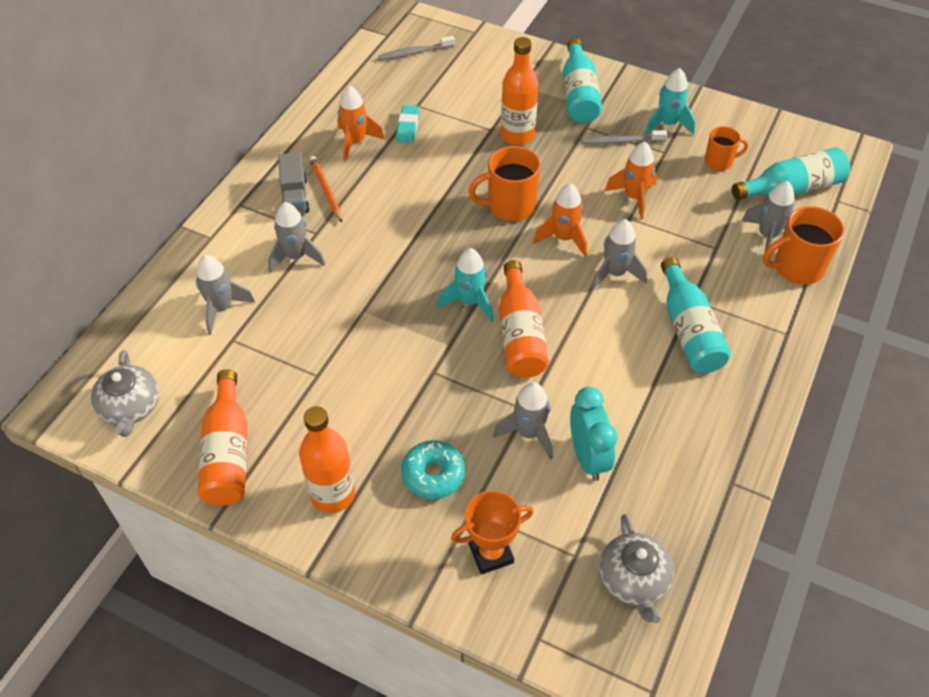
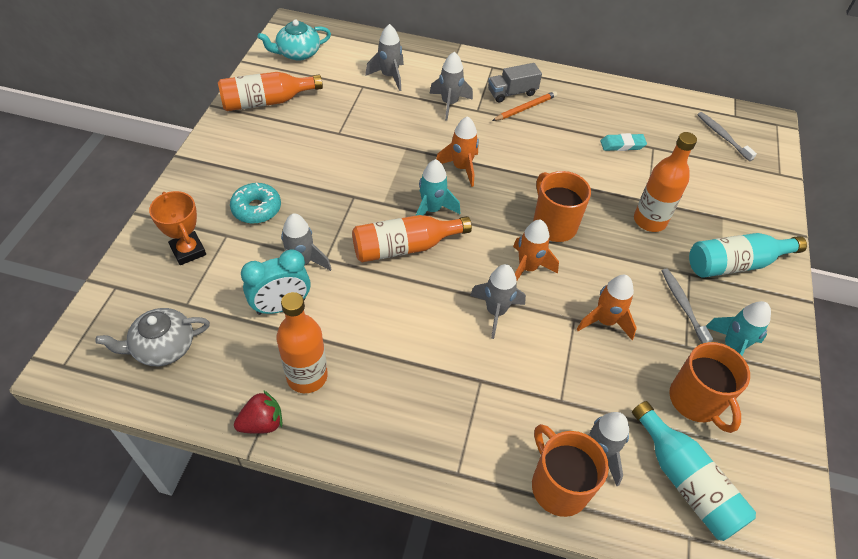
camera: 75 degrees right, 0 degrees up
grey teapot [91,350,159,437] -> turquoise teapot [257,20,331,61]
orange bottle [299,406,355,513] -> orange bottle moved to [276,292,328,393]
orange rocket [337,86,385,161] -> orange rocket moved to [436,116,479,187]
turquoise bottle [661,257,731,373] -> none
orange mug [704,126,748,171] -> orange mug [669,342,750,433], size x1.63
none -> red strawberry [234,390,282,434]

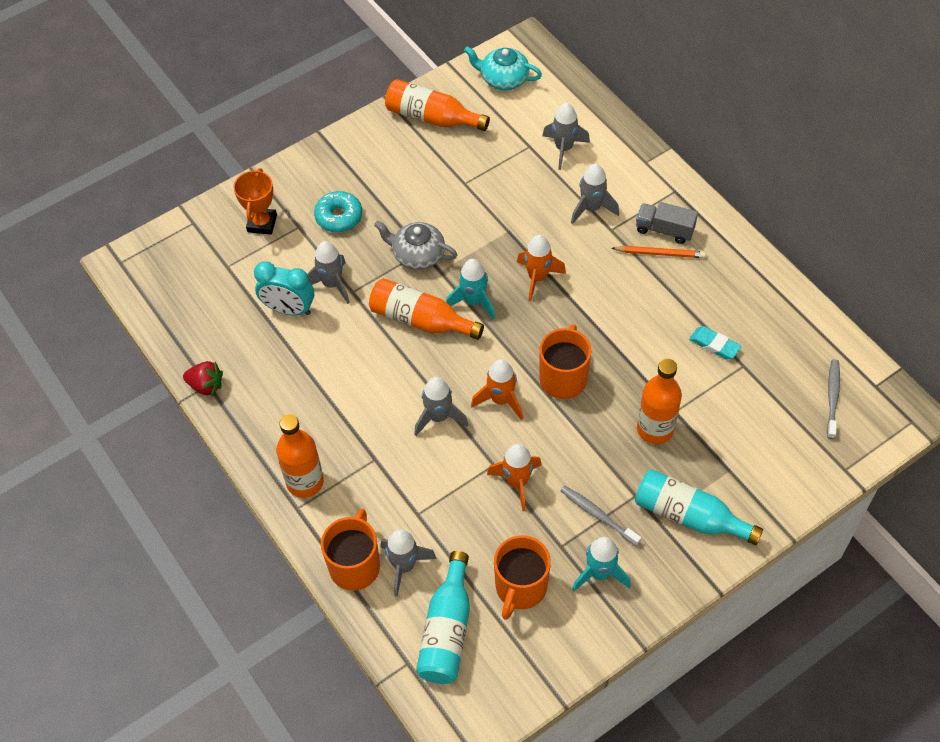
camera: 45 degrees right, 5 degrees up
grey teapot [95,308,210,366] -> grey teapot moved to [374,221,457,270]
orange bottle [276,292,328,393] -> orange bottle moved to [276,414,324,498]
grey toothbrush [662,268,713,344] -> grey toothbrush turned 75 degrees counterclockwise [560,486,641,546]

